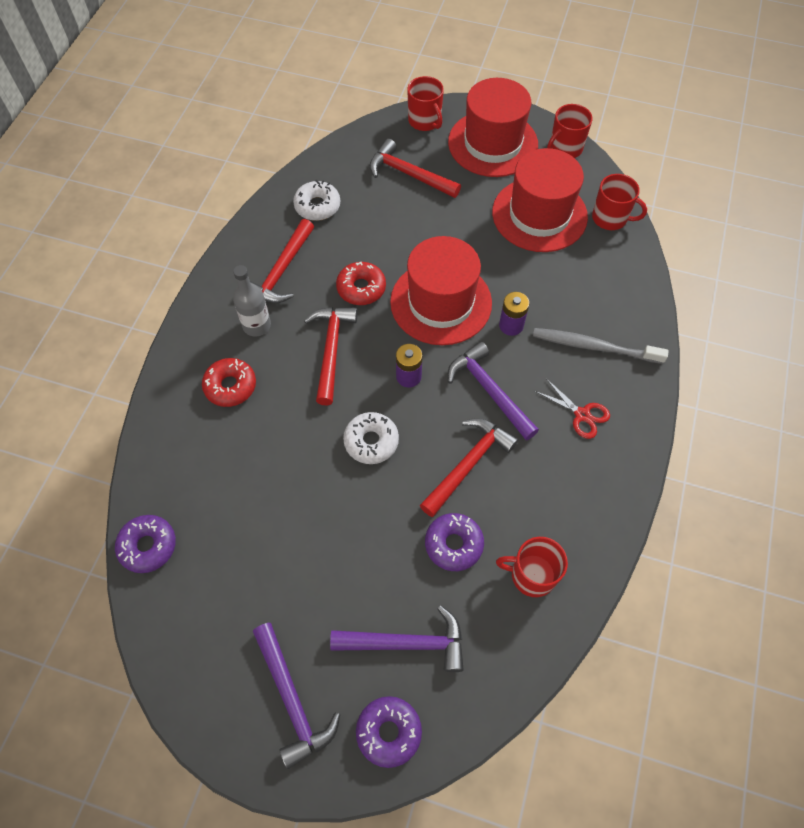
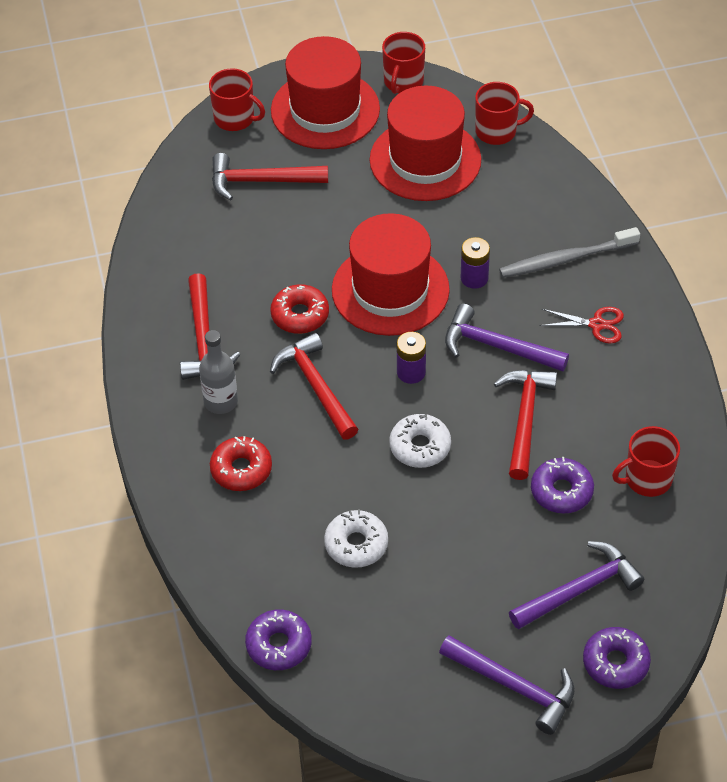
camera: 30 degrees left, 10 degrees down
white donut [293,180,340,221] -> white donut moved to [324,509,388,568]

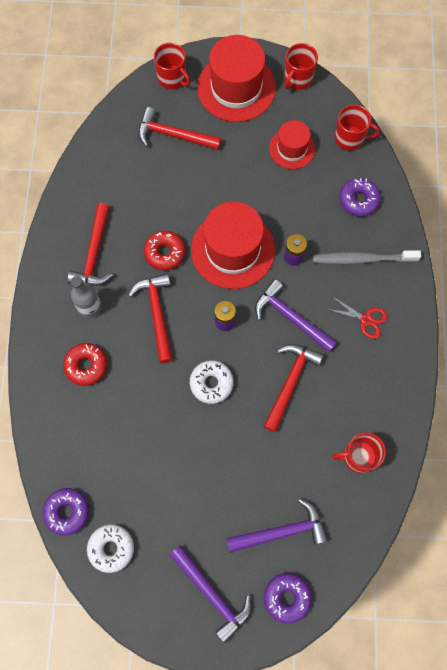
camera: 15 degrees right, 20 degrees up
white donut [324,509,388,568] -> white donut moved to [87,524,134,573]
red hat [370,86,481,201] -> red hat [269,120,315,169], size x0.57
purple donut [531,457,594,514] -> purple donut moved to [339,178,381,217]

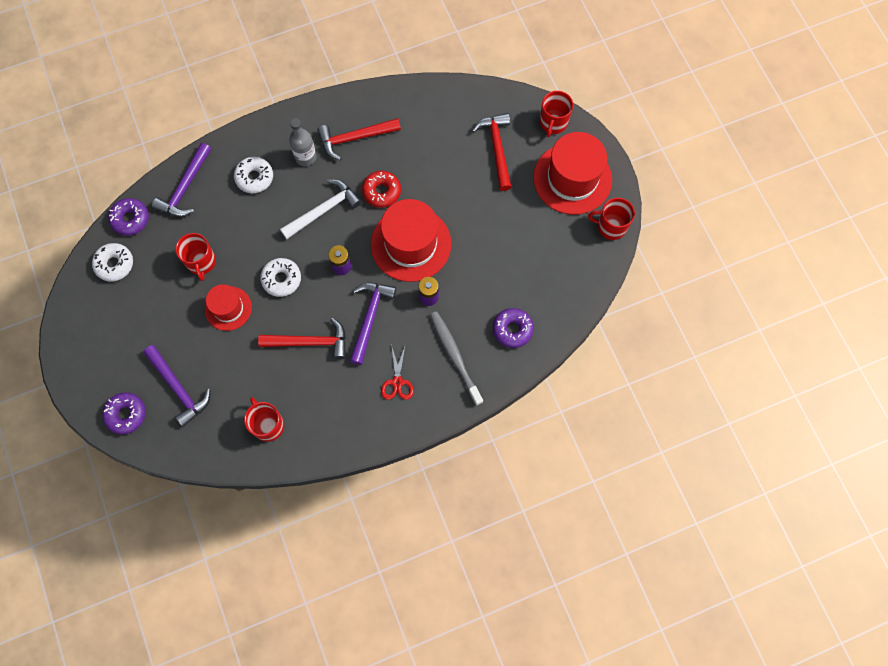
camera: 65 degrees right, 0 degrees up
red donut [63,343,107,386] -> white donut [234,157,273,193]
red hammer [128,273,173,363] -> white hammer [280,179,361,239]
purple hammer [169,545,251,643] -> purple hammer moved to [152,143,211,217]
red hat [269,120,315,169] -> red hat moved to [205,284,252,331]
red mug [335,105,380,151] -> red mug moved to [176,233,216,281]

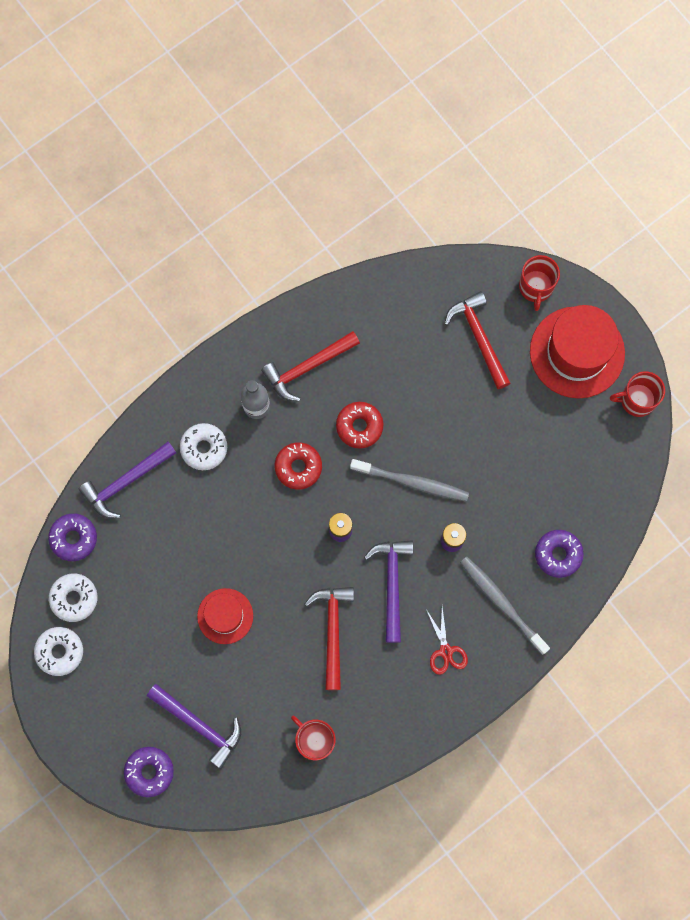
camera: 15 degrees left, 5 degrees up
purple hammer [152,143,211,217] -> purple hammer turned 45 degrees clockwise [79,442,176,518]
red mug [176,233,216,281] -> none
red hammer [258,318,346,359] -> red hammer turned 75 degrees counterclockwise [305,587,354,690]
white donut [260,258,301,297] -> white donut moved to [34,627,83,676]
white hammer [280,179,361,239] -> red donut [275,442,322,490]
red hat [371,199,451,282] -> grey toothbrush [350,459,469,502]

